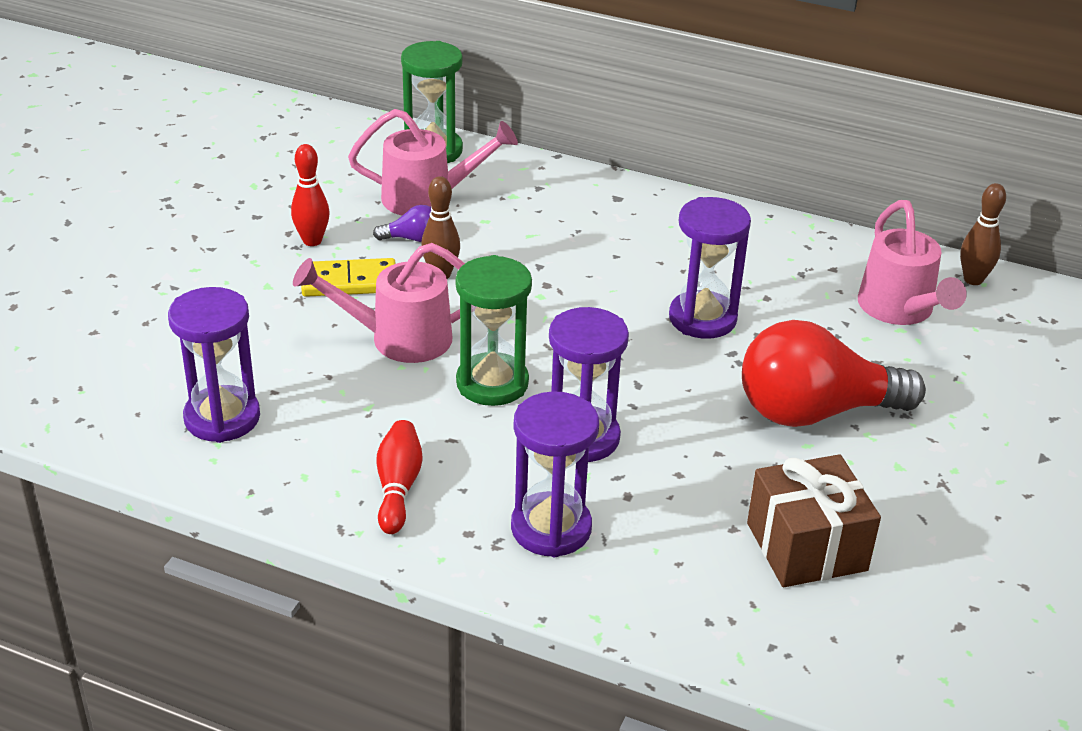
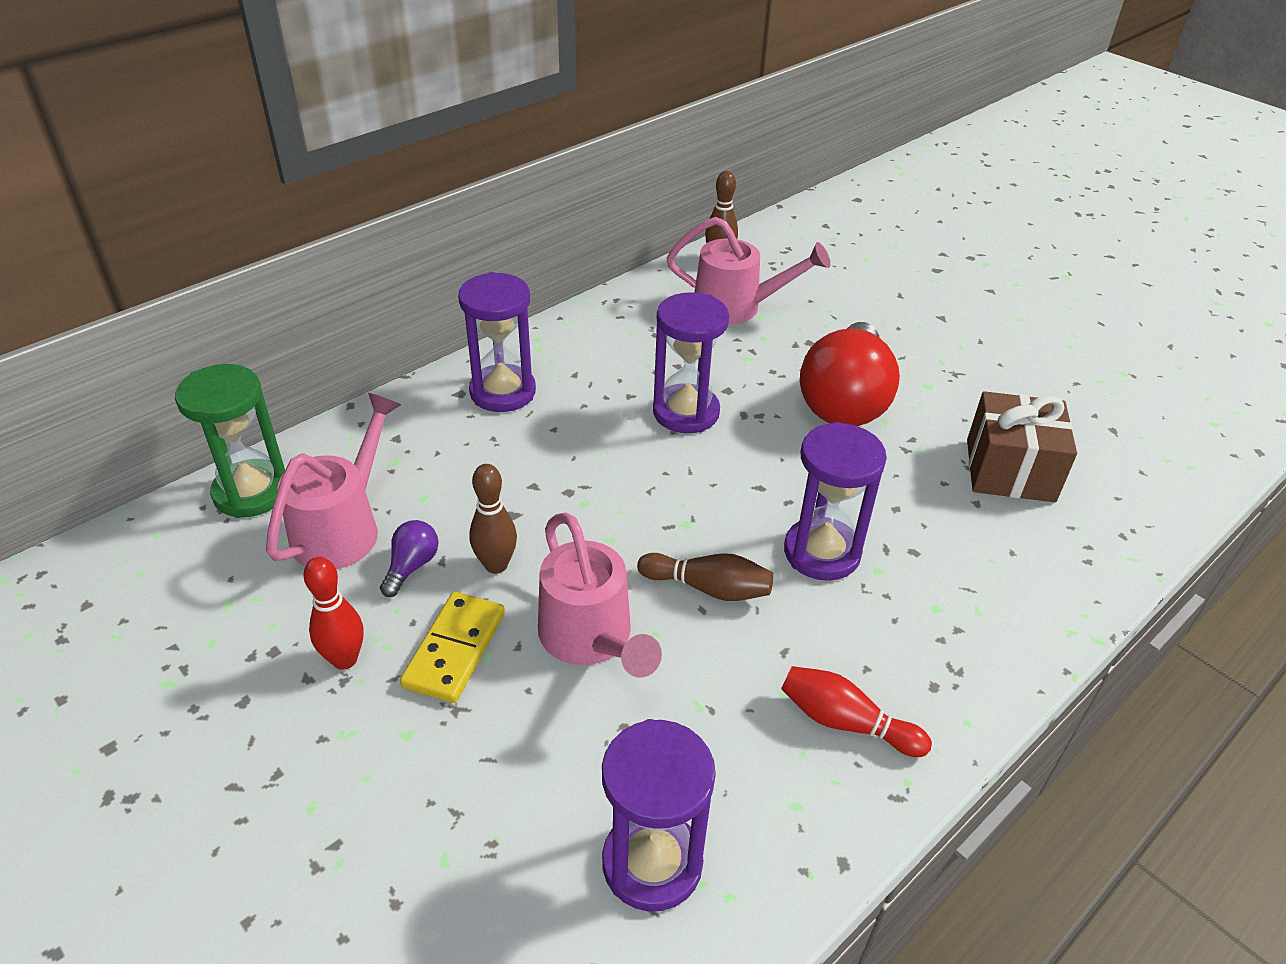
camera: 65 degrees left, 5 degrees up
pink watering can [293,243,465,363] -> pink watering can turned 45 degrees counterclockwise [538,513,662,678]
green hourglass [456,255,532,406] -> brown bowling pin [637,553,773,601]
purple hourglass [511,391,599,557] -> purple hourglass moved to [458,272,536,412]

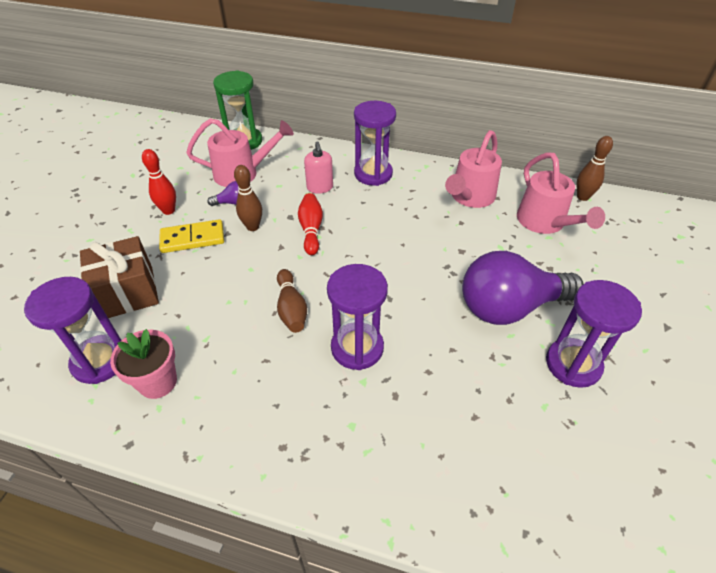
camera: 60 degrees right, 5 degrees up
pink watering can [538,513,662,678] -> pink watering can moved to [445,130,502,208]
purple hourglass [653,292,729,433] -> purple hourglass moved to [546,280,642,388]
red bowling pin [781,666,932,757] -> red bowling pin moved to [298,193,323,255]
red light bulb [800,322,900,426] -> purple light bulb [462,251,583,325]
brown gift [967,391,1077,502] -> brown gift moved to [80,236,159,318]
none -> pink flower pot [110,329,177,399]
none -> pink soap dispenser [304,141,333,194]

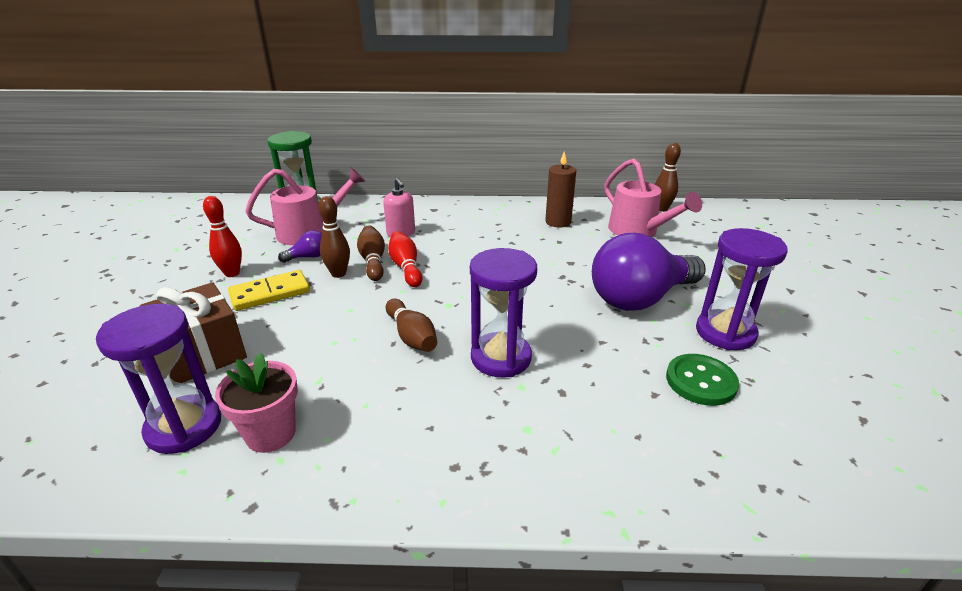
camera: 15 degrees left, 15 degrees down
purple hourglass [354,101,396,186] -> none
pink watering can [445,130,502,208] -> brown candle [545,151,576,228]
none -> brown bowling pin [357,225,385,281]
none -> green button [666,354,739,406]

